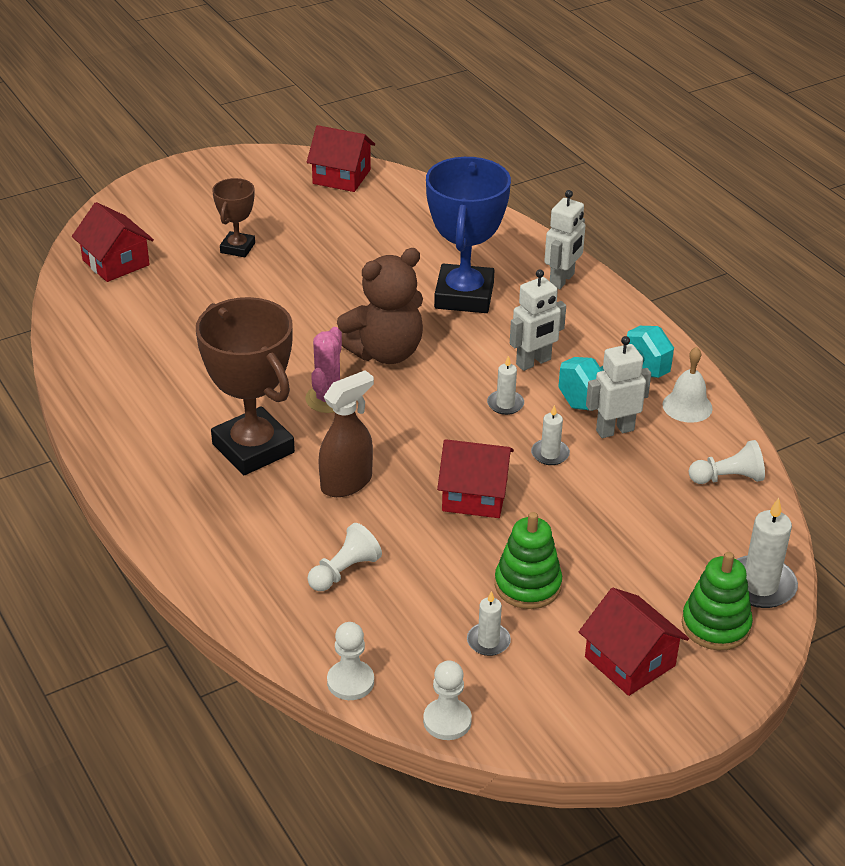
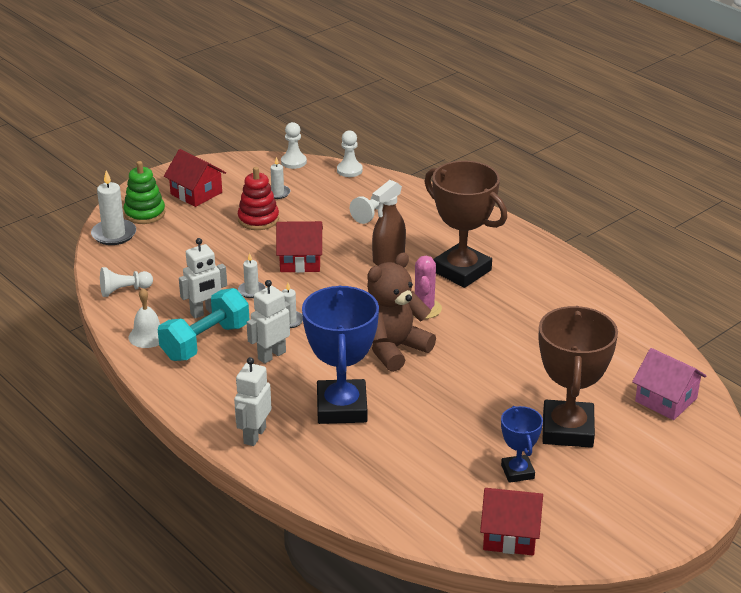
camera: 170 degrees right, 5 degrees down
red house [72,202,154,282] -> pink house [632,348,706,420]
brown trophy [212,178,255,257] -> brown trophy [539,306,618,448], size x1.91
green stacking toy [495,512,562,609] -> red stacking toy [238,167,279,230]
none -> blue trophy [501,406,543,483]

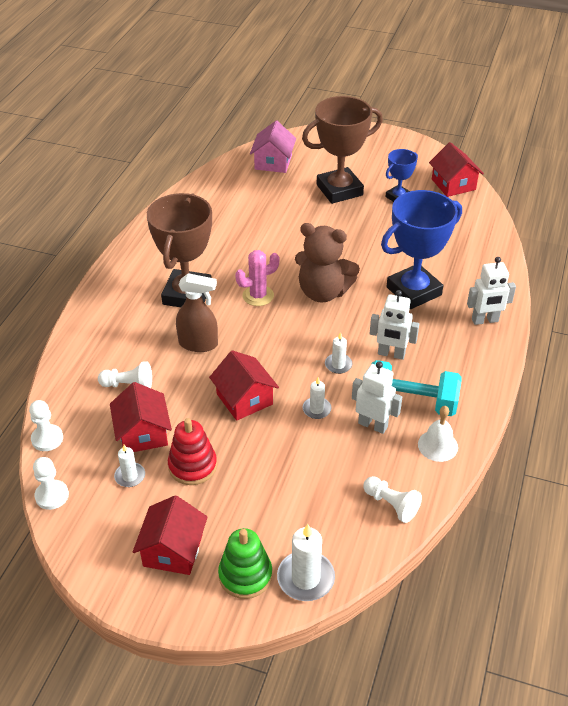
camera: 120 degrees left, 10 degrees up
none -> red house [110,382,172,452]

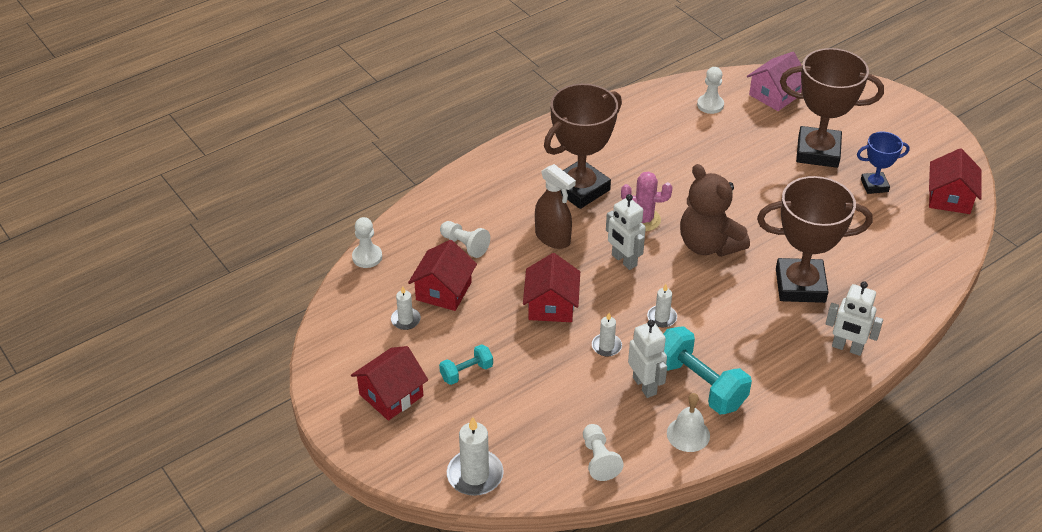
camera: 35 degrees right, 0 degrees up
white pawn [33,457,69,510] -> white pawn moved to [697,67,724,114]
red stacking toy [168,418,217,485] -> none
green stacking toy [218,528,272,599] -> none
white robot [370,290,419,360] -> white robot moved to [606,194,646,270]
blue trophy [381,190,462,309] -> brown trophy [757,176,873,303]
none -> turquoise dumbbell [439,344,493,385]

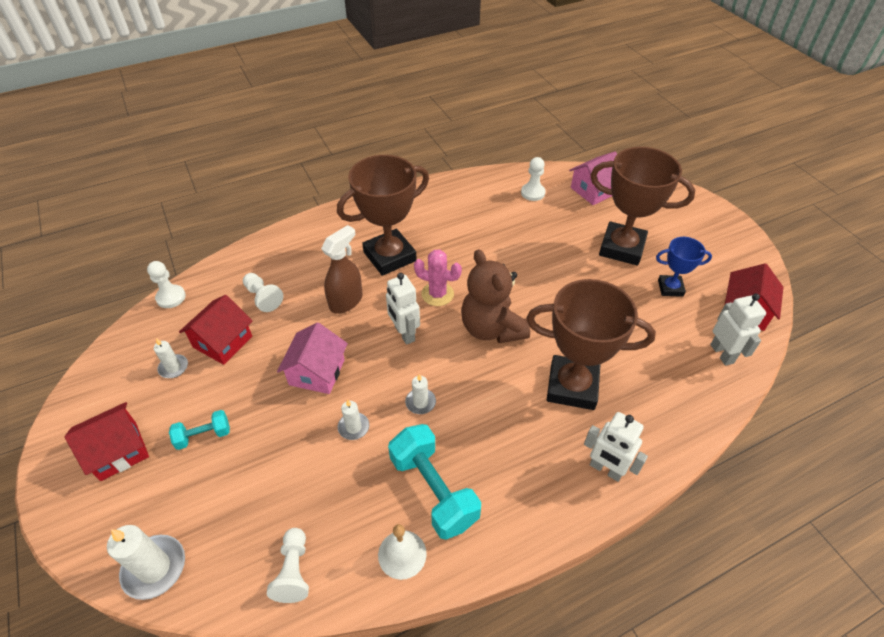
camera: 10 degrees right, 5 degrees up
red house [523,253,580,322] -> pink house [277,322,348,394]
brown spray bottle [535,164,576,249] -> brown spray bottle turned 105 degrees counterclockwise [321,225,363,314]
white robot [628,320,667,398] -> white robot moved to [710,294,766,366]

